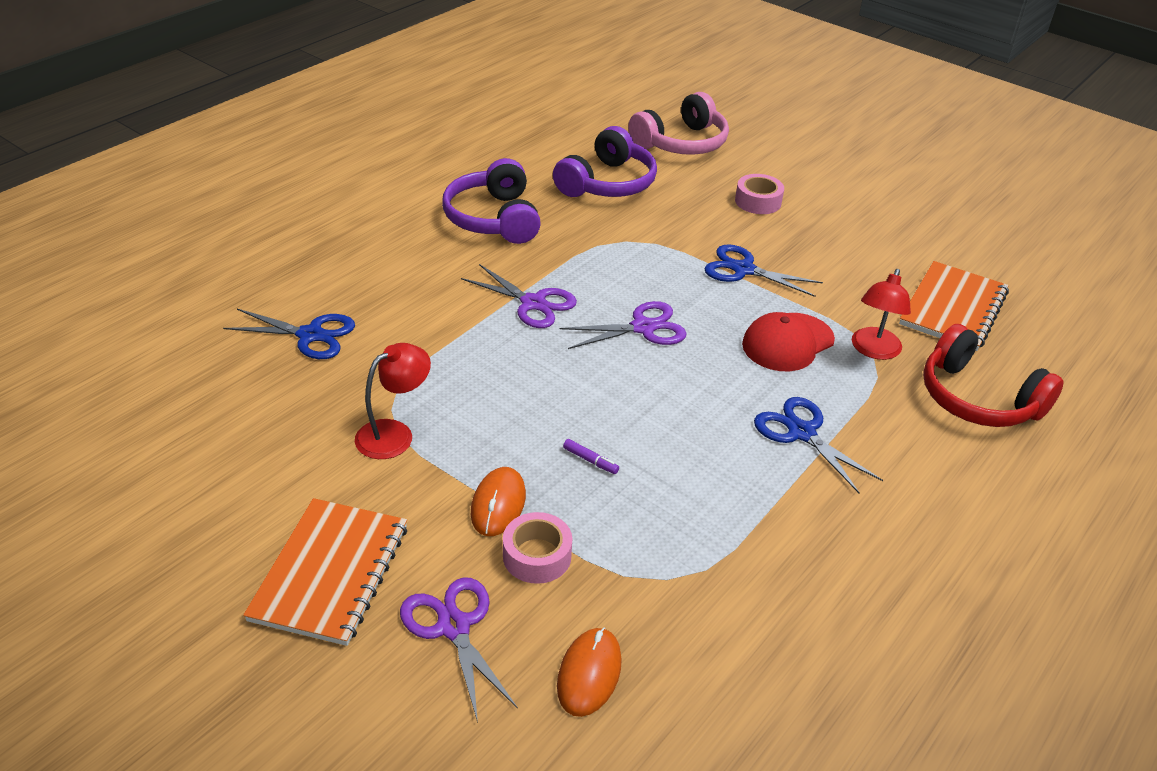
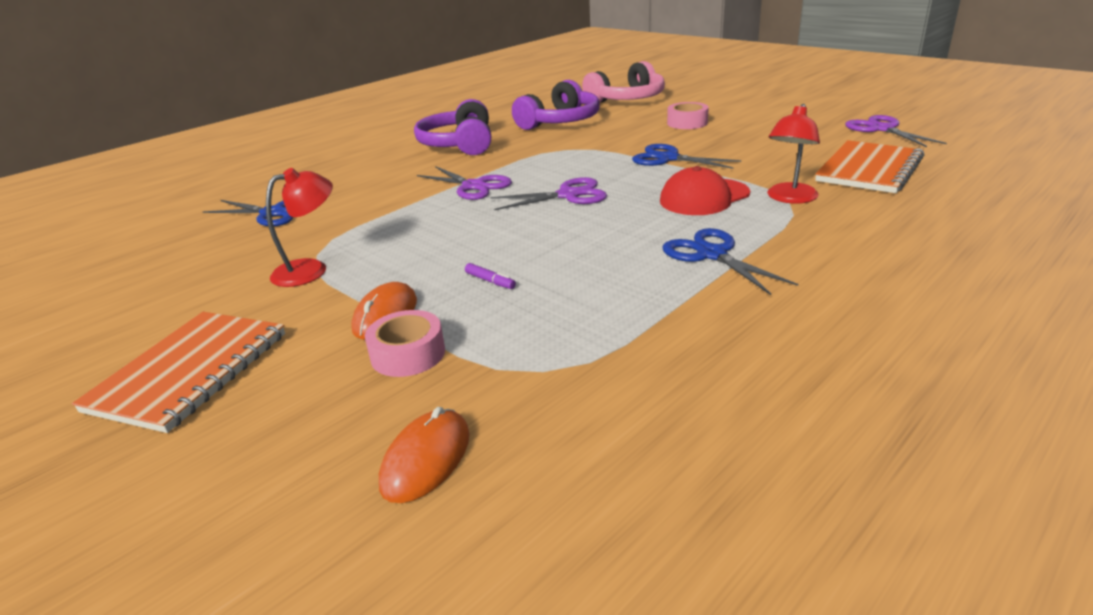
camera: 10 degrees right, 10 degrees down
purple scissors [400,577,518,723] -> purple scissors moved to [845,115,947,147]
red headphones [923,324,1064,427] -> none

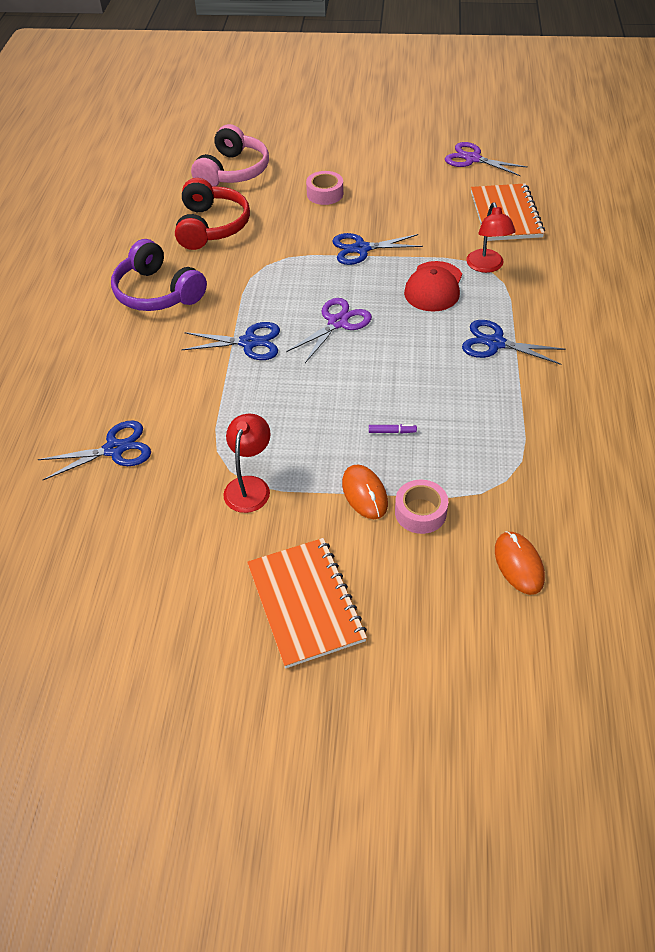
camera: 40 degrees left, 20 degrees up
purple scissors [417,166,512,200] -> blue scissors [181,322,280,360]
purple headphones [512,80,600,130] -> red headphones [175,178,250,250]

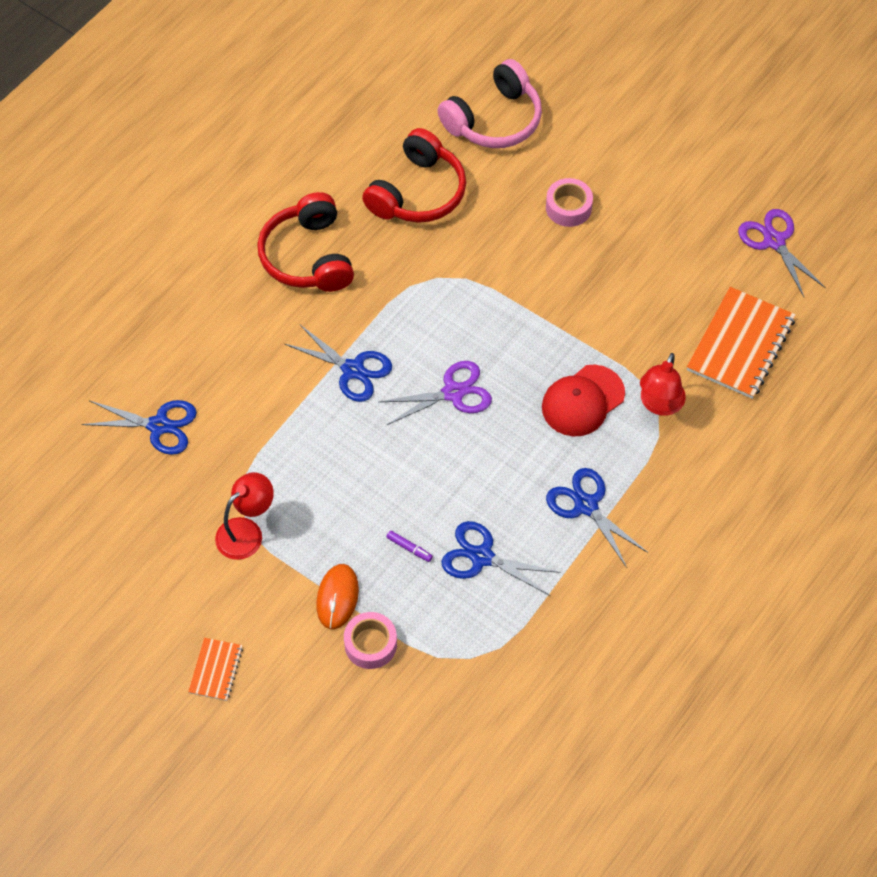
camera: 30 degrees right, 10 degrees up
purple headphones [111,239,207,311] -> red headphones [258,192,354,292]
orange notebook [247,538,367,668] -> orange notebook [188,638,243,701], size x0.51
blue scissors [332,233,423,265] -> blue scissors moved to [441,521,561,596]
orange mouse [495,531,545,595] -> none

